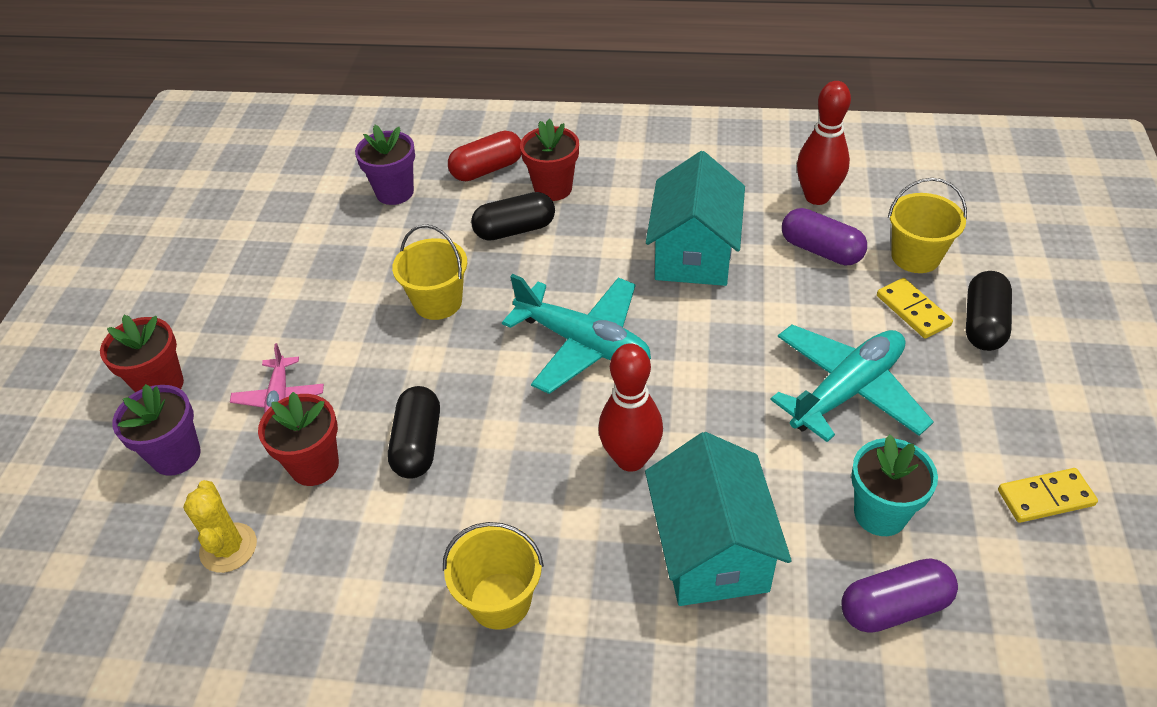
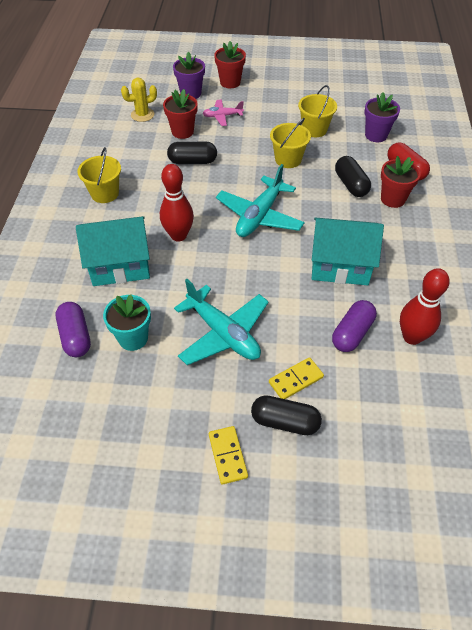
camera: 85 degrees right, 5 degrees up
yellow bucket [888,178,967,273] -> yellow bucket moved to [298,85,337,137]
yellow domino [998,468,1098,523] -> yellow domino moved to [209,426,248,484]

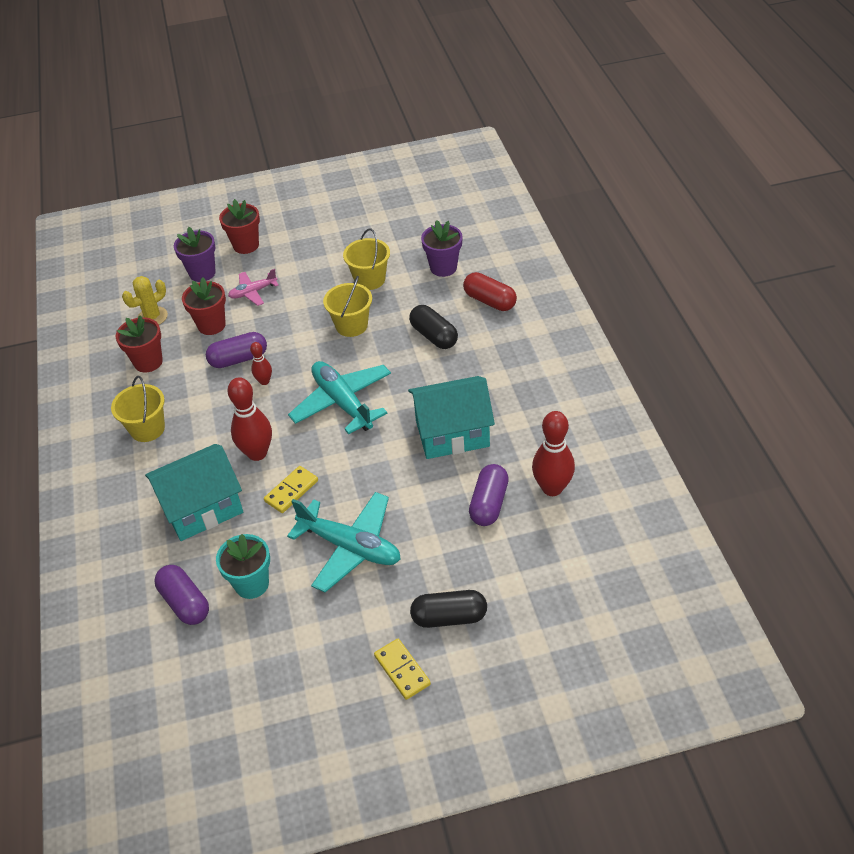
camera: 15 degrees left, 5 degrees down
black capsule [167,142,217,164] -> purple capsule [206,332,267,368]
turquoise plane [216,164,305,237] -> turquoise plane turned 135 degrees clockwise [288,361,391,434]
yellow domino [269,357,324,399] -> yellow domino moved to [264,466,318,513]
red flower pot [381,156,421,208] -> red flower pot moved to [116,315,163,373]
none -> red bowling pin [250,342,272,385]

